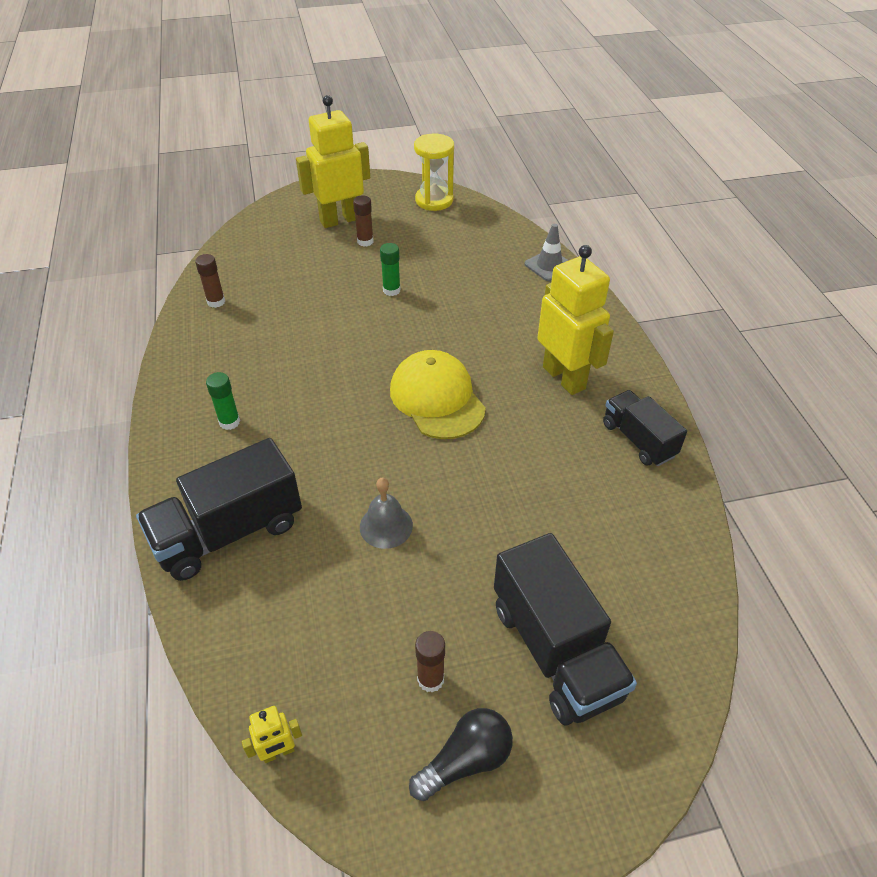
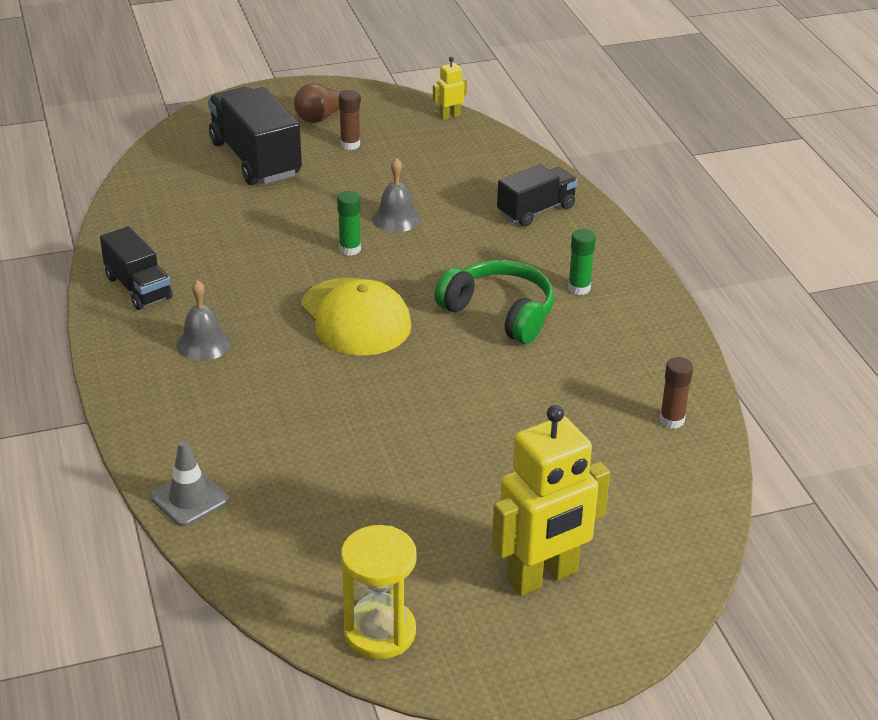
camera: 175 degrees right, 10 degrees down
black truck [136,438,302,581] -> black truck [497,164,578,227], size x0.62
brown glue stick [353,195,374,247] -> none
green glue stick [380,243,401,296] -> green glue stick moved to [337,191,361,256]
black light bulb [409,708,513,801] -> brown light bulb [294,83,361,123]
yellow robot [537,245,614,395] -> grey bell [176,280,231,361]
none -> green headphones [434,260,554,344]

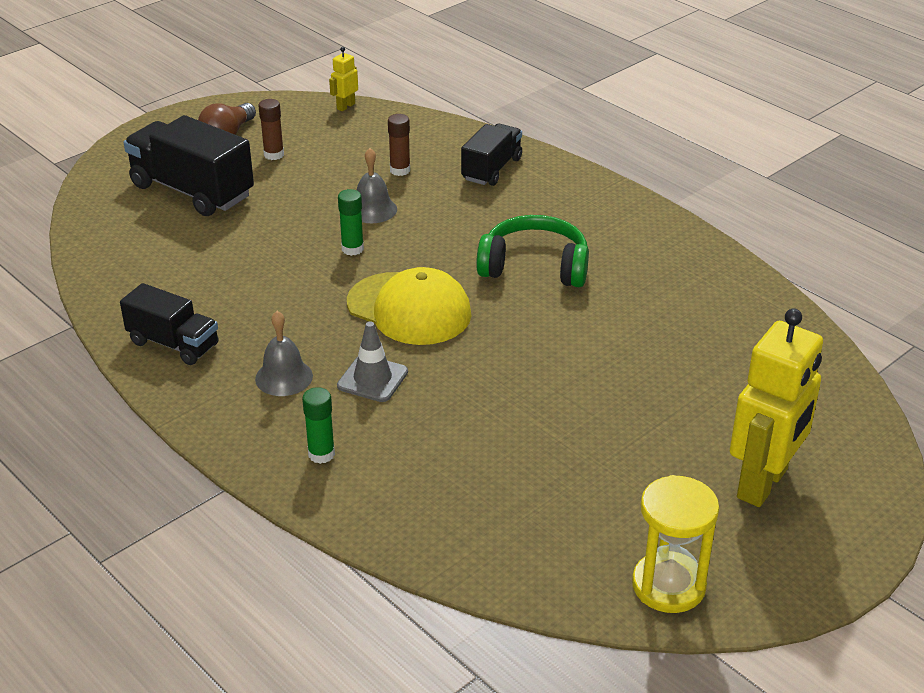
camera: 25 degrees left, 0 degrees up
grey traffic cone [150,441,229,527] -> grey traffic cone moved to [337,322,408,402]
green glue stick [568,229,596,295] -> green glue stick moved to [302,387,335,464]
brown glue stick [660,357,693,429] -> brown glue stick moved to [388,114,410,176]

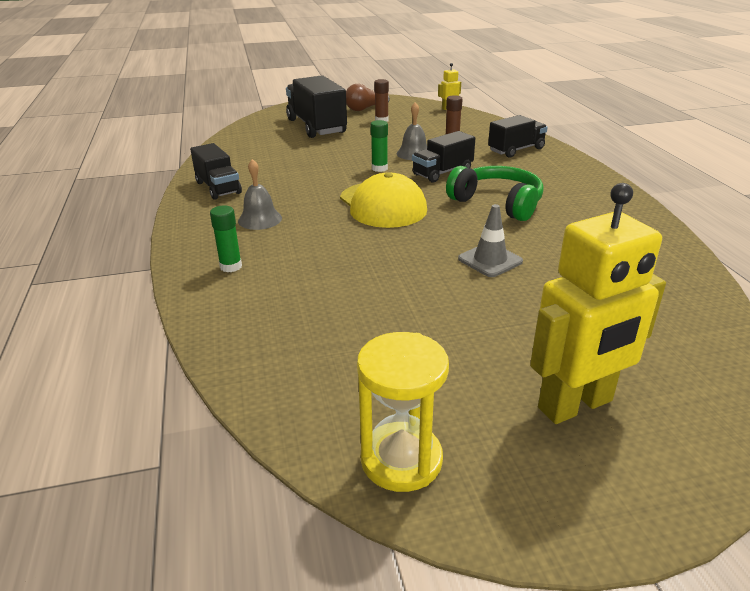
camera: 30 degrees right, 5 degrees down
grey traffic cone [337,322,408,402] -> grey traffic cone moved to [458,204,523,277]
none -> black truck [412,131,475,183]

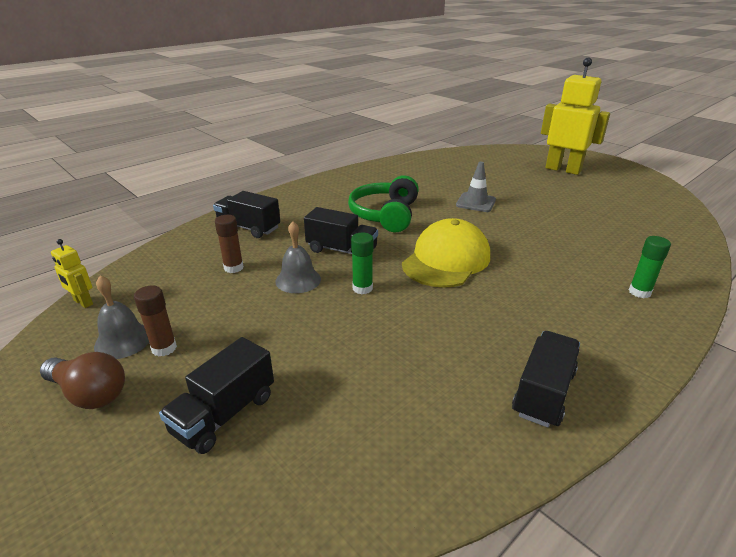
camera: 120 degrees left, 0 degrees up
grey bell [238,159,282,230] -> grey bell moved to [94,275,149,359]
black truck [286,75,347,138] -> black truck [159,337,274,454], size x0.62
yellow hourglass [357,332,449,492] -> none

